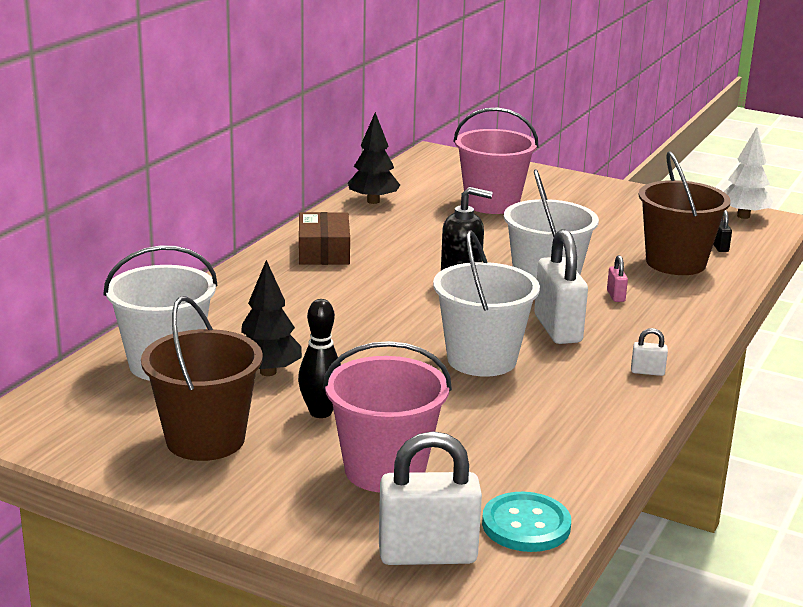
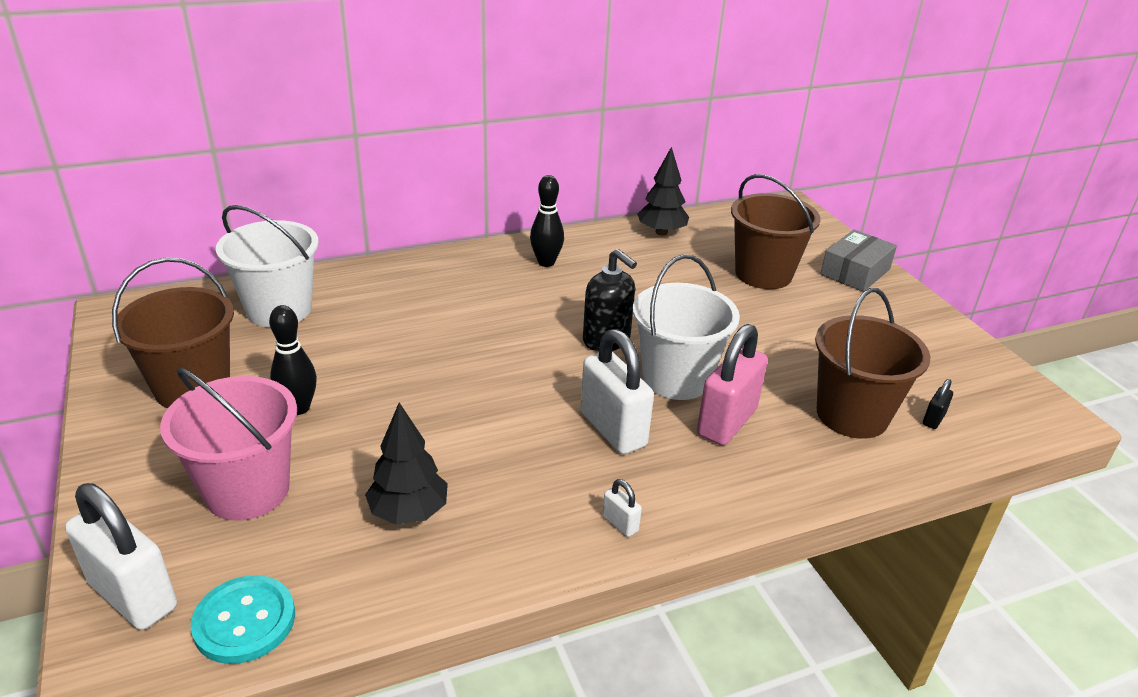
camera: 40 degrees right, 10 degrees up
black tree [241,260,302,376] -> black tree moved to [365,403,448,525]
brown box [299,212,350,265] -> black bowling pin [530,175,564,267]
white bucket [433,231,540,377] -> none
pink bucket [453,107,539,214] -> brown bucket [731,174,821,289]
white padlock [534,229,588,344] -> white padlock turned 60 degrees counterclockwise [580,329,654,454]
pink padlock [607,255,628,302] -> pink padlock [697,324,768,446], size x2.29
white tree [724,127,773,219] -> none
none -> grey box [820,230,897,292]

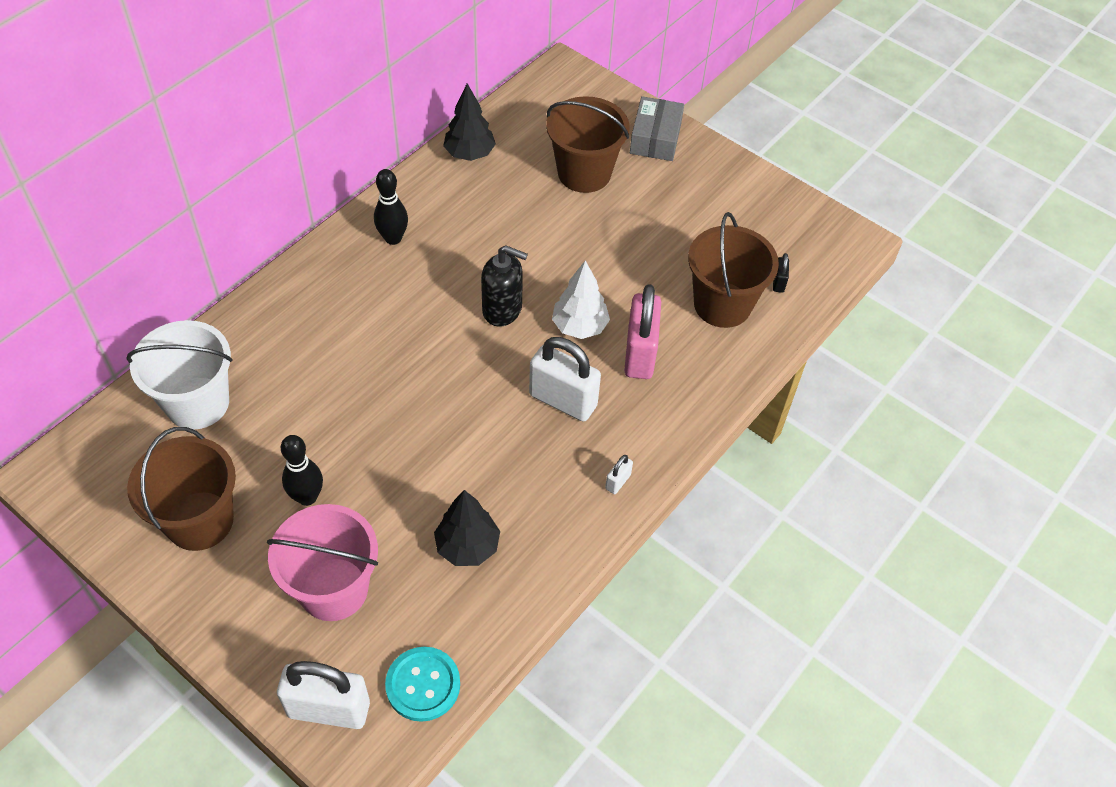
camera: 30 degrees left, 20 degrees up
white padlock [602,479,642,537] -> white padlock turned 75 degrees counterclockwise [605,455,633,494]
white bucket [633,254,740,400] -> white tree [552,260,610,339]

